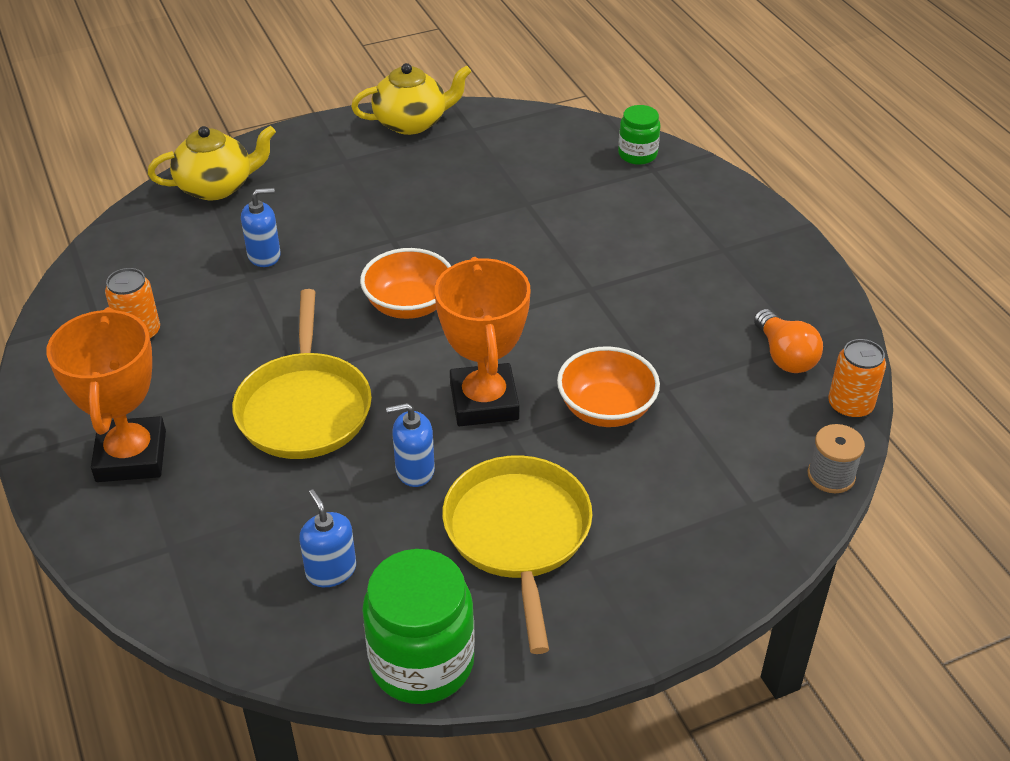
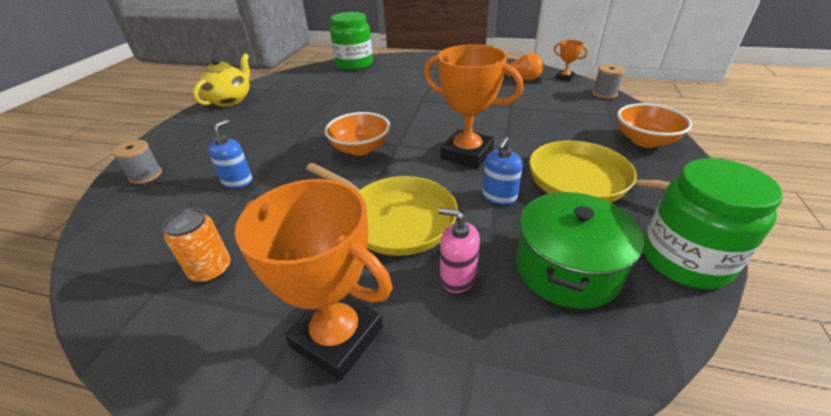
camera: 50 degrees left, 5 degrees down
yellow teapot [148,126,276,200] -> grey spool [112,140,162,184]
blue soap dispenser [299,489,356,587] -> green pot [516,192,644,309]
orange bowl [557,346,660,427] -> orange bowl moved to [617,103,692,148]
green jar [618,105,660,165] -> green jar [330,12,373,70], size x1.80
orange can [828,339,886,419] -> orange trophy [554,40,588,81]
none -> pink soap dispenser [438,208,480,293]

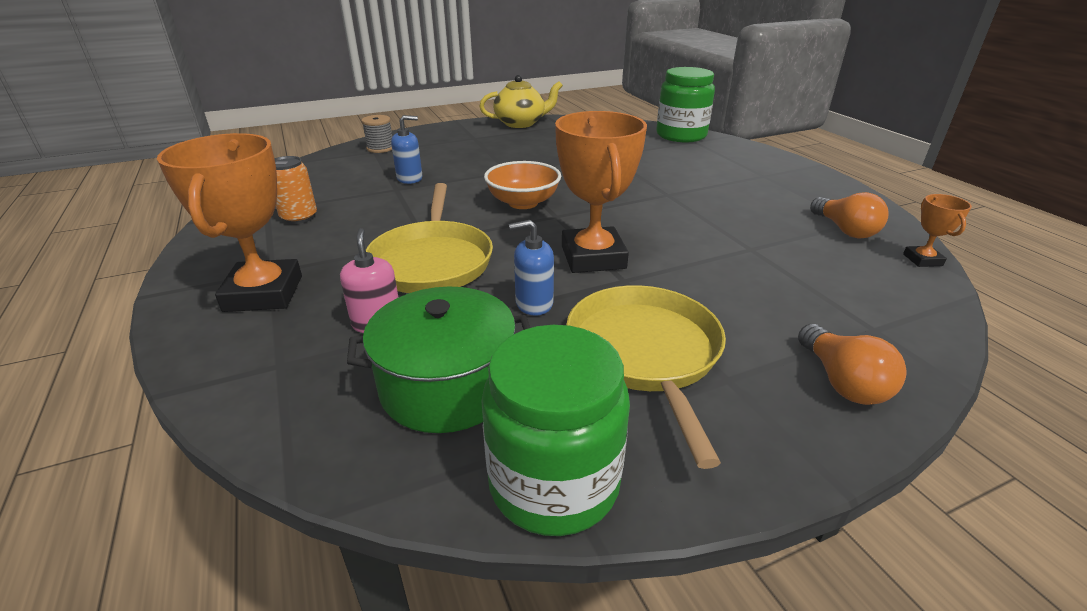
camera: 50 degrees right, 5 degrees down
grey spool [592,64,625,99] -> none
orange bowl [617,103,692,148] -> orange light bulb [798,324,907,405]

